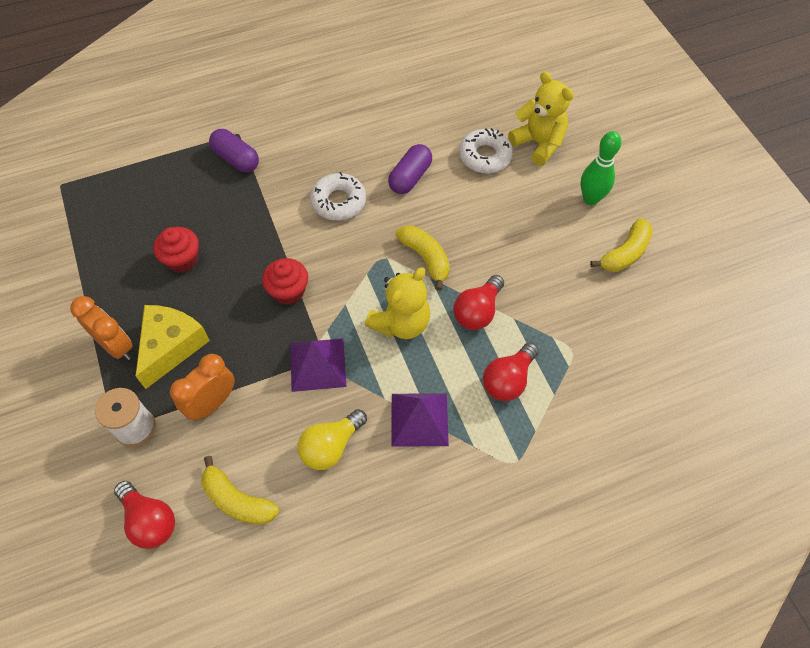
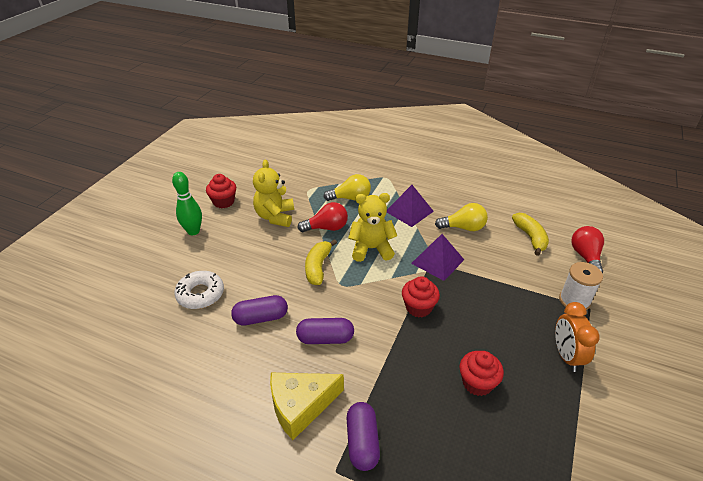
camera: 135 degrees left, 20 degrees down
yellow cheese [136,305,210,389] -> yellow cheese moved to [270,373,344,440]
orange clock [170,354,235,420] -> none
white donut [310,172,366,221] -> purple capsule [296,318,354,344]
red light bulb [483,342,539,401] -> yellow light bulb [324,174,371,201]
yellow teddy bear [508,72,574,166] -> yellow teddy bear moved to [253,160,294,227]
yellow banana [590,218,653,272] -> red cupcake [206,174,236,208]

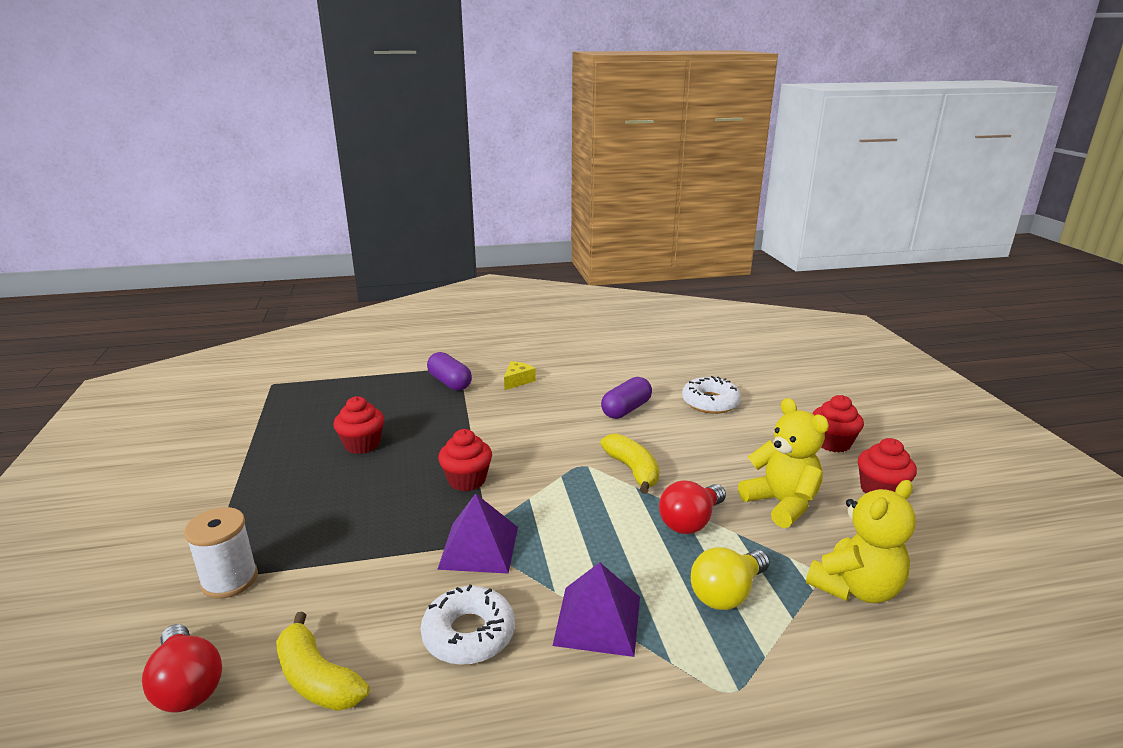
camera: 145 degrees right, 15 degrees down
green bowling pin [172,172,202,235] -> red cupcake [813,395,864,452]
yellow cheese [270,373,344,440] -> yellow cheese [504,361,536,390], size x0.52
purple capsule [296,318,354,344] -> none
yellow teddy bear [348,193,397,262] -> yellow teddy bear moved to [806,480,916,603]
yellow light bulb [435,203,488,231] -> white donut [421,584,515,665]
orange clock [555,302,600,372] -> none

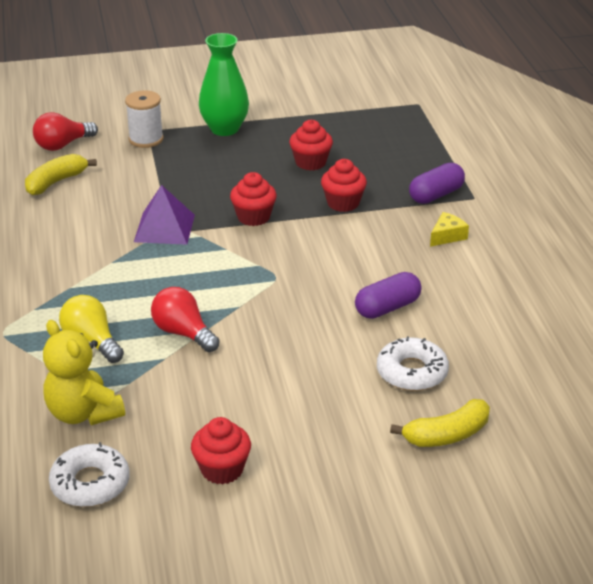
camera: 90 degrees right, 10 degrees up
white donut [421,584,515,665] -> white donut moved to [49,442,130,507]
yellow cheese [504,361,536,390] -> yellow cheese turned 75 degrees counterclockwise [430,212,469,247]
purple pyramid [553,562,640,657] -> none
yellow banana [600,433,660,494] -> yellow banana moved to [390,399,490,447]
purple capsule [601,377,652,419] -> purple capsule turned 75 degrees counterclockwise [355,272,422,319]
yellow teddy bear [738,398,829,528] -> none
red cupcake [813,395,864,452] -> red cupcake moved to [321,159,367,212]
none -> green vase [199,33,249,136]

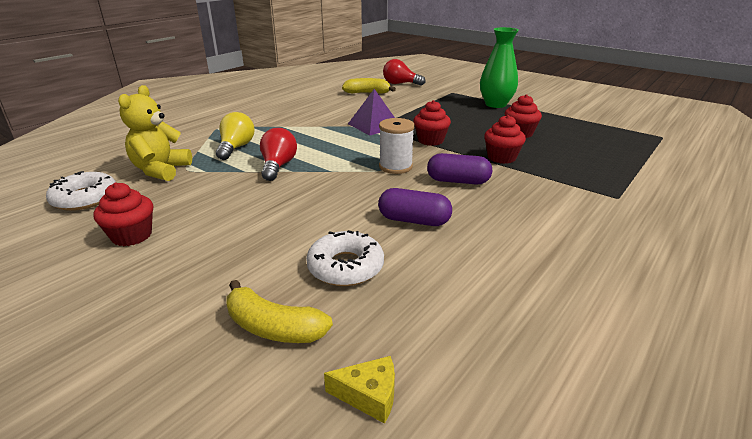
camera: 50 degrees right, 5 degrees down
white spool [125,90,163,148] -> white spool moved to [379,118,415,174]
purple capsule [409,163,465,204] -> purple capsule moved to [427,153,492,185]
yellow cheese [430,212,469,247] -> yellow cheese moved to [324,356,395,424]

